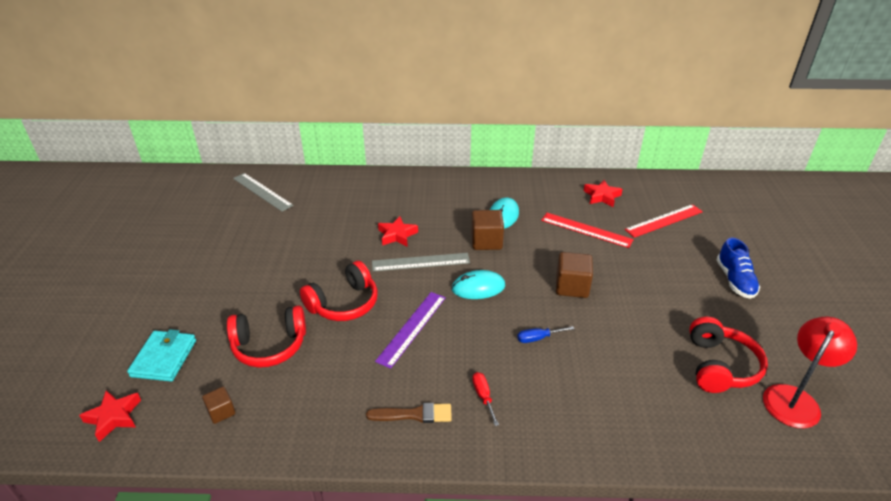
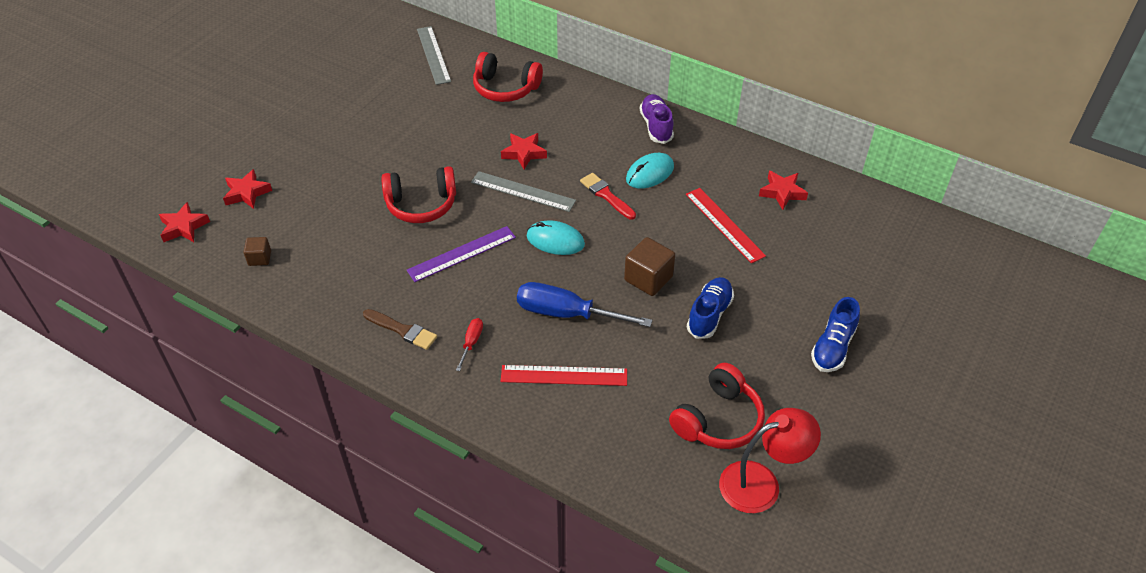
camera: 30 degrees right, 10 degrees up
turquoise wallet [127,329,196,382] -> red star [223,169,272,209]
red headphones [227,306,306,368] -> red headphones moved to [473,52,543,102]
brown cube [471,210,504,250] -> red brush [580,173,636,219]
blue screwdriver [517,326,574,343] -> blue screwdriver [517,282,652,327], size x2.15
red ruler [624,204,703,238] -> red ruler moved to [501,365,627,386]
none -> purple shoe [640,94,674,144]
none -> blue shoe [687,277,734,339]

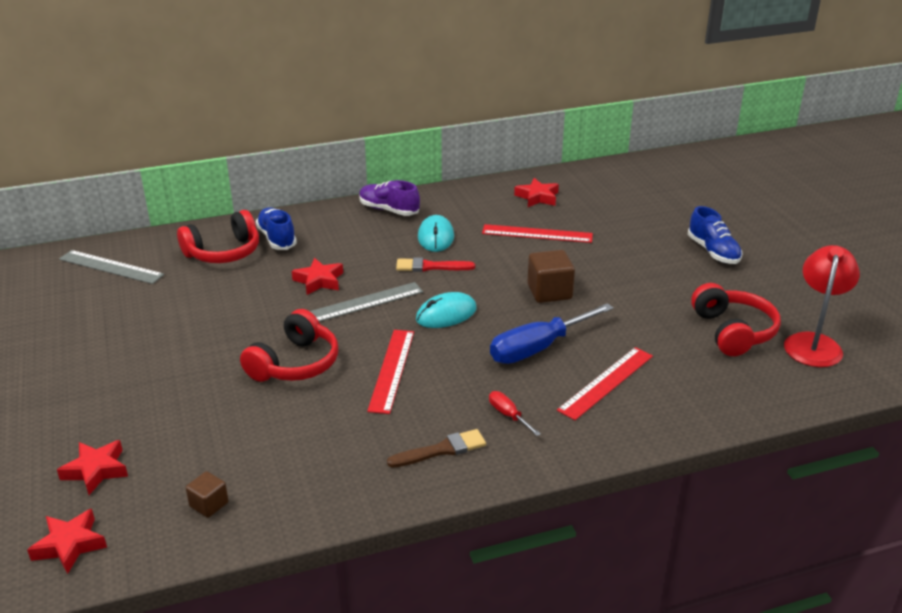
camera: 50 degrees left, 15 degrees down
purple ruler [406,226,516,282] -> red ruler [367,330,414,414]
blue shoe [687,277,734,339] -> blue shoe moved to [256,207,297,250]

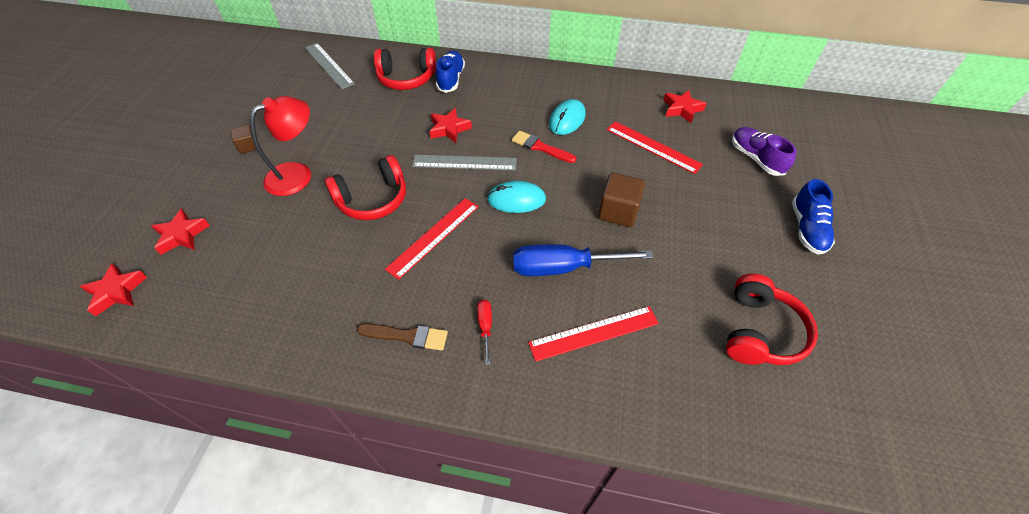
camera: 30 degrees right, 20 degrees up
brown cube [186,471,229,518] -> brown cube moved to [231,125,257,154]
purple shoe [359,180,420,216] -> purple shoe moved to [732,127,797,176]
red lamp [784,245,860,367] -> red lamp moved to [250,96,311,196]

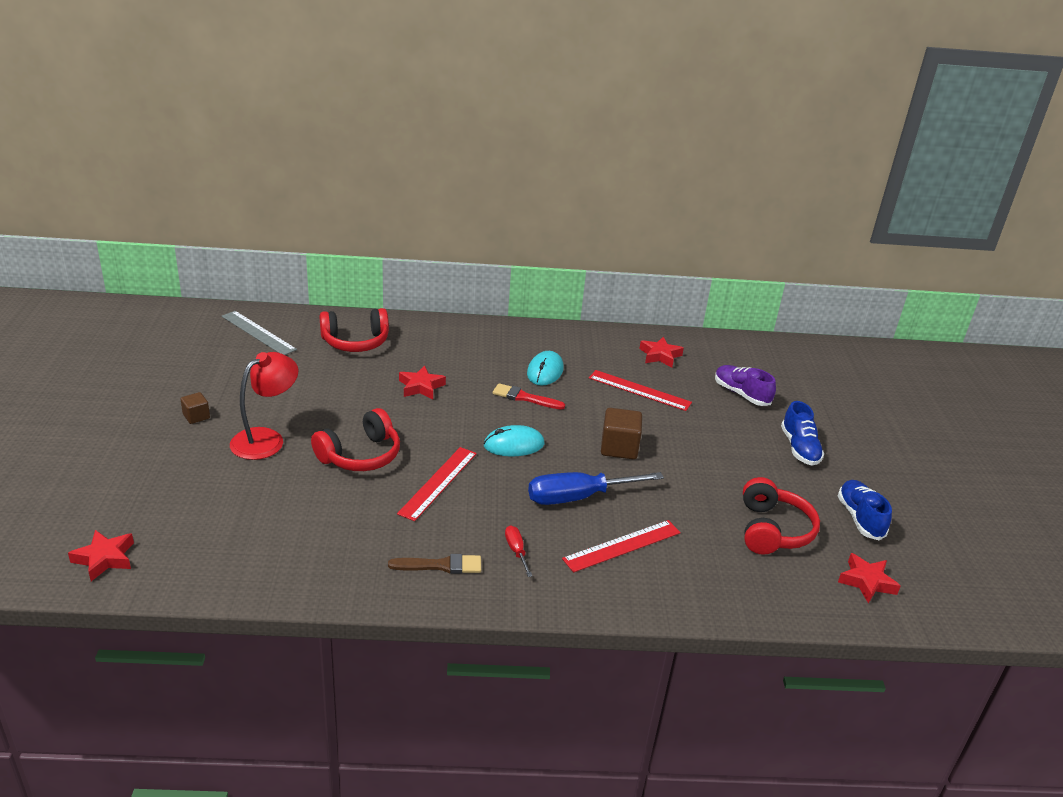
camera: 15 degrees left, 20 degrees down
red star [151,208,210,255] -> red star moved to [838,553,901,603]
grey ruler [412,155,517,170] -> none
blue shoe [436,51,465,93] -> blue shoe moved to [838,480,892,540]

